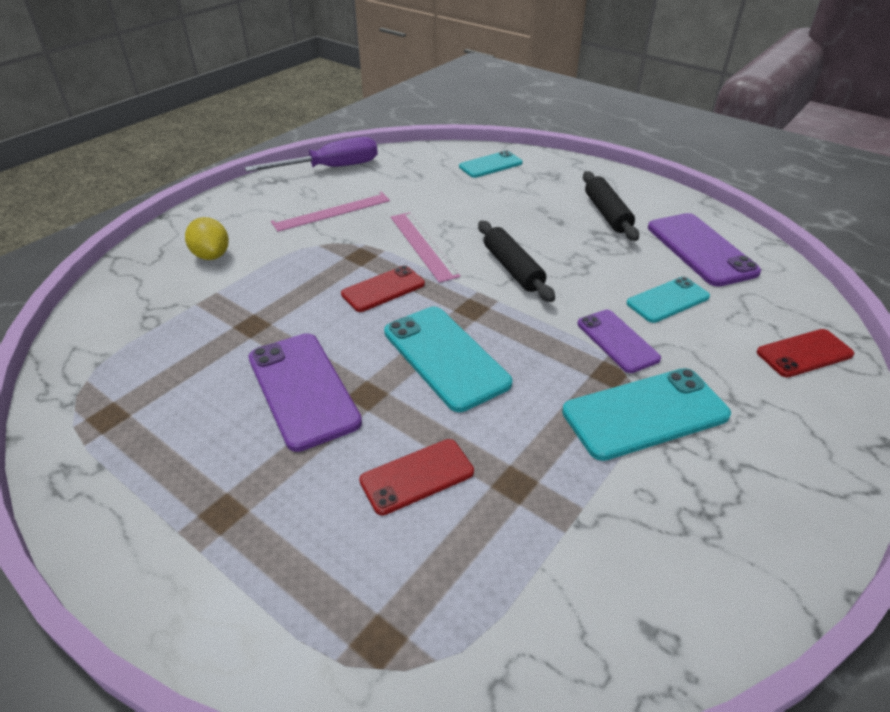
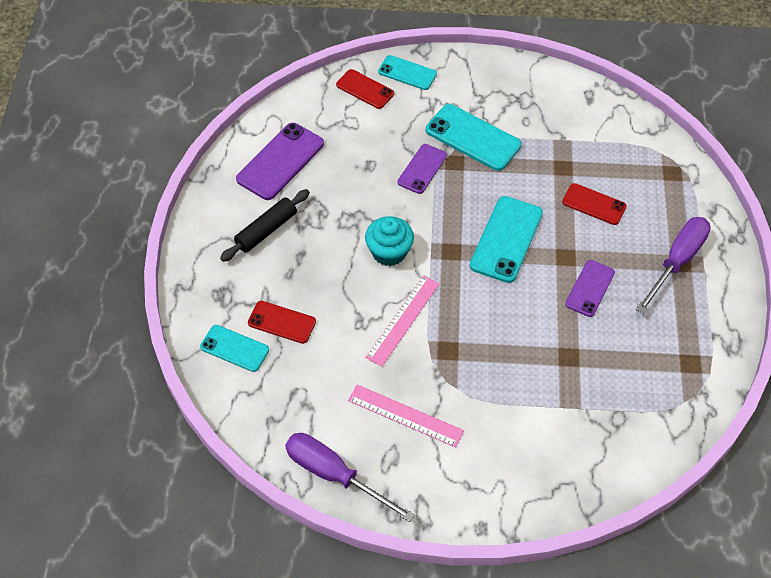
camera: 125 degrees left, 15 degrees up
yellow lemon [185,217,229,260] -> none
purple phone [249,333,362,452] -> purple phone [565,260,615,317], size x0.63
red phone [341,265,425,312] -> red phone moved to [248,301,316,344]
black rolling pin [478,221,555,302] -> turquoise cupcake [365,216,414,266]
turquoise phone [627,277,710,323] -> turquoise phone moved to [378,55,437,90]
none -> purple screwdriver [636,217,711,314]

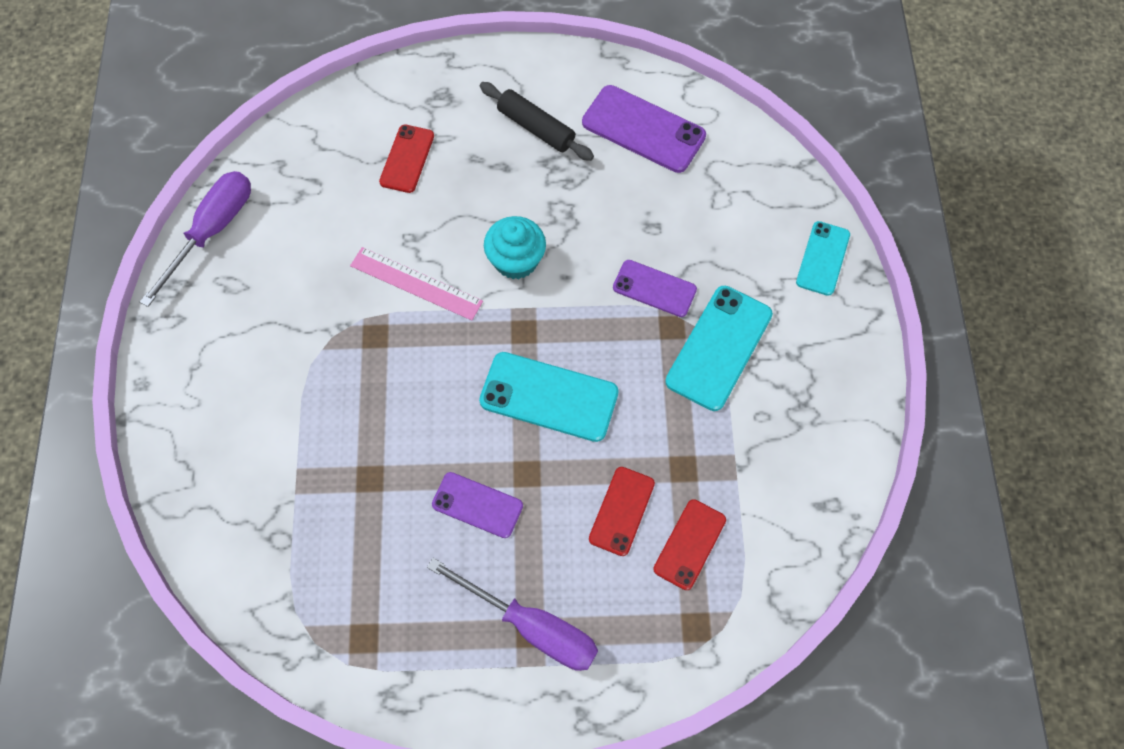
camera: 85 degrees right, 10 degrees up
turquoise phone [200,325,269,372] -> none
red phone [336,69,394,109] -> red phone moved to [653,499,726,590]
pink ruler [348,384,464,448] -> none

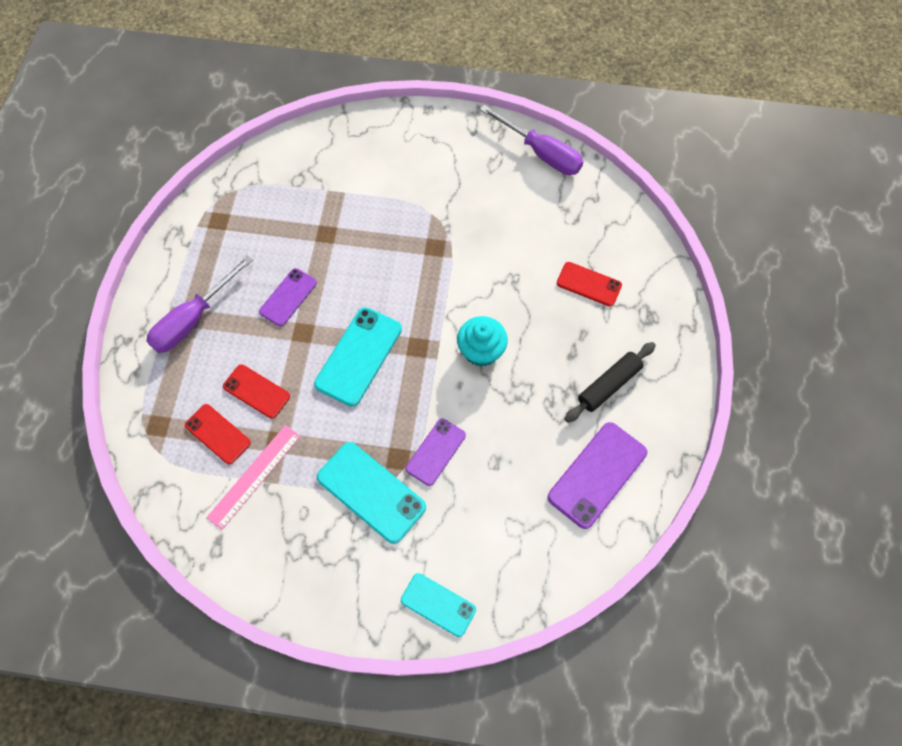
camera: 100 degrees right, 0 degrees up
pink ruler [350,247,483,321] -> pink ruler moved to [206,425,301,530]

